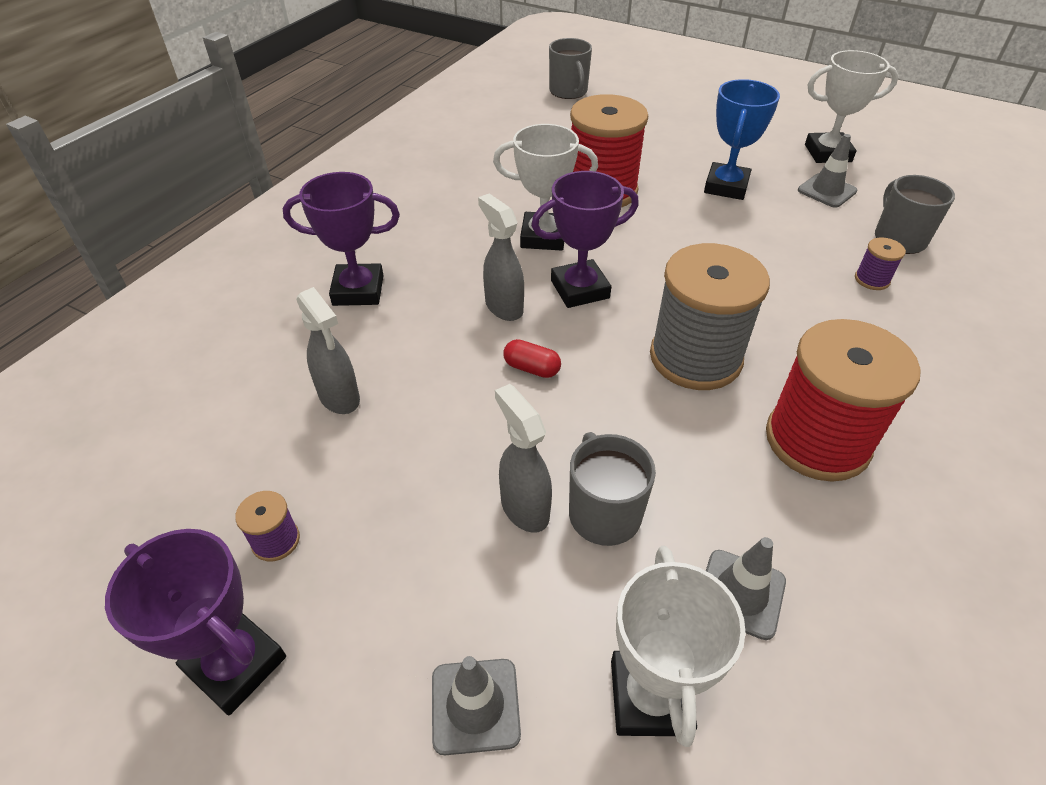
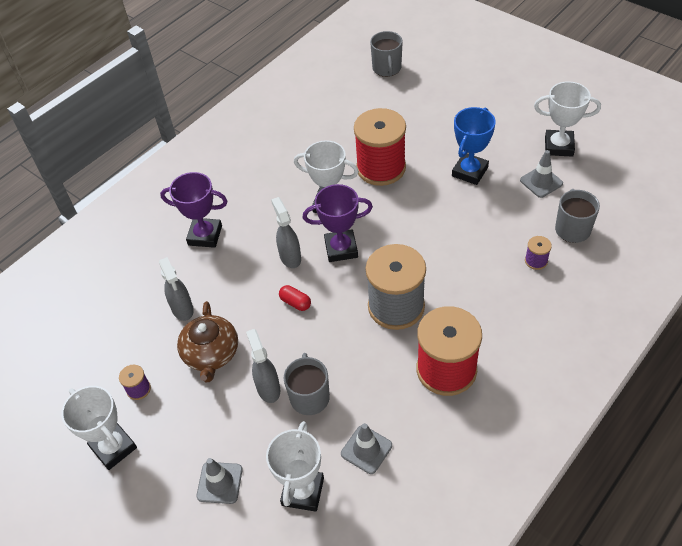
camera: 15 degrees right, 5 degrees up
purple trophy [105,529,286,715] -> white trophy [61,386,137,470]
none -> brown teapot [177,301,238,382]

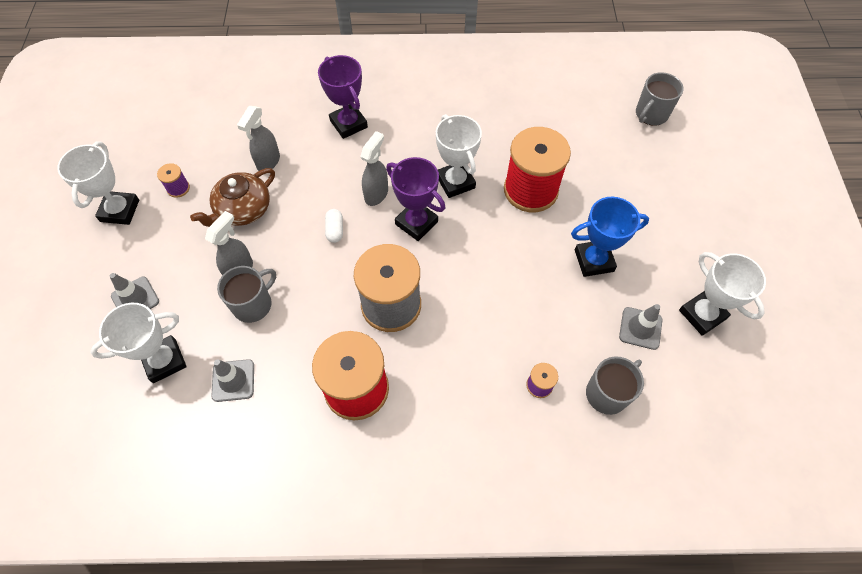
camera: 45 degrees right, 10 degrees up
red capsule [279,285,311,311] -> white capsule [325,209,343,243]

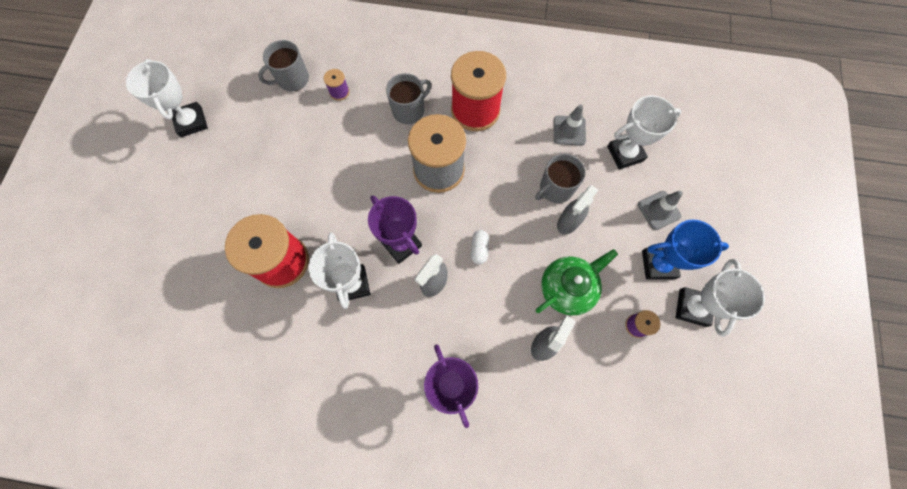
camera: 170 degrees left, 10 degrees up
brown teapot [190,168,275,227] -> green teapot [536,249,618,316]
blue trophy [571,197,649,277] -> blue trophy moved to [642,220,729,280]
grey traffic cone [619,304,662,350] -> none
grey mug [636,72,683,126] -> grey mug moved to [386,73,431,124]

